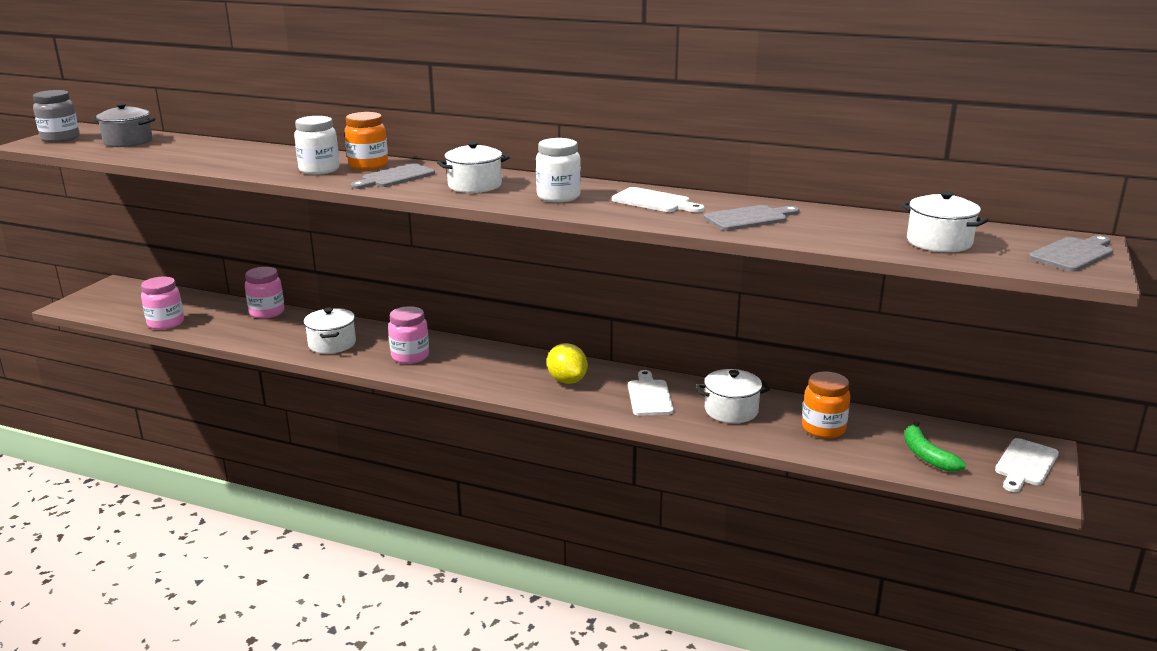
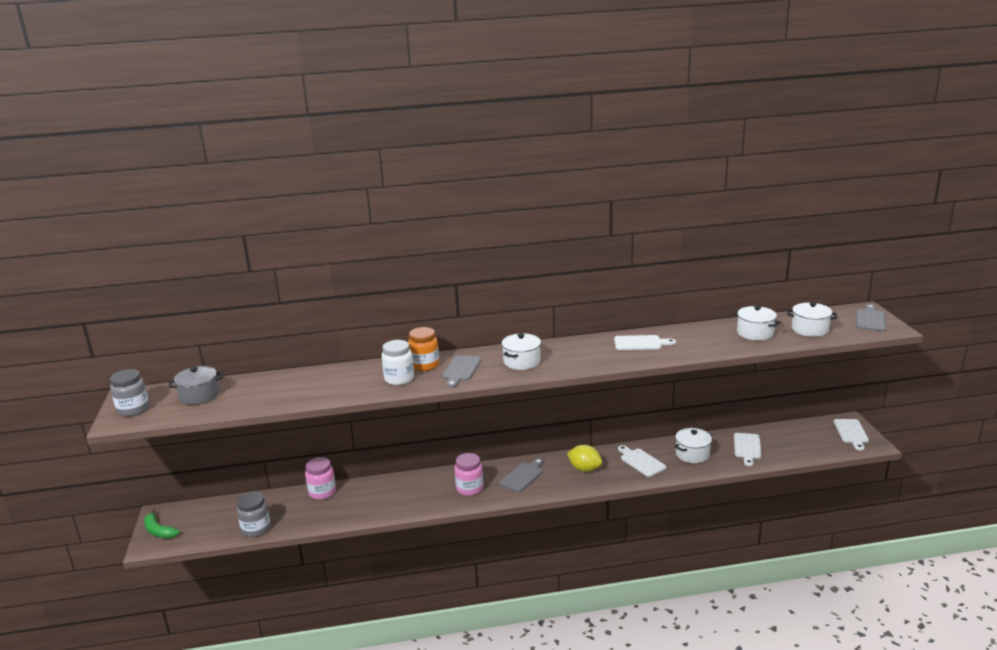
camera: 30 degrees left, 0 degrees up
pink jar [141,277,184,330] -> grey jar [237,492,271,537]
white pot [303,308,356,354] -> white pot moved to [733,306,781,340]
white jar [536,138,581,203] -> none
grey cutting board [704,205,799,231] -> grey cutting board moved to [499,458,543,492]
orange jar [802,371,850,438] -> white cutting board [734,433,762,466]
green banana [904,421,966,472] -> green banana moved to [144,509,180,538]

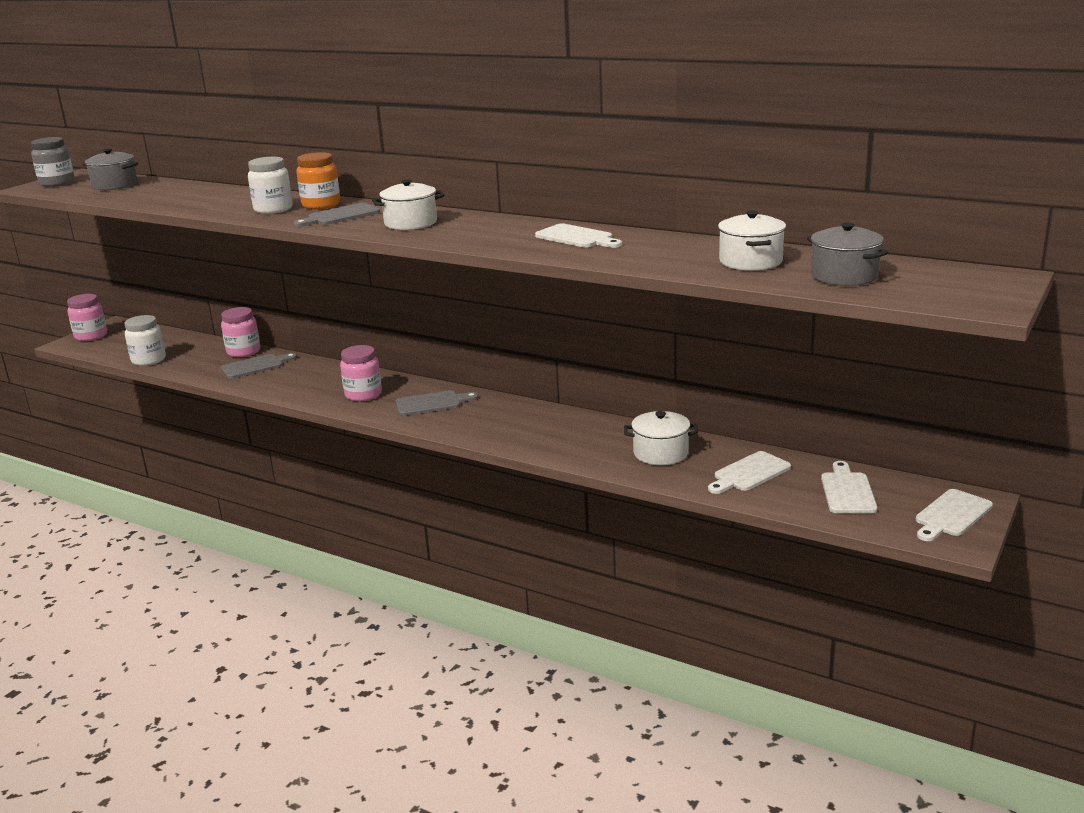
camera: 40 degrees right, 0 degrees up
green banana [144,509,180,538] -> pink jar [67,294,107,341]
grey jar [237,492,271,537] -> white jar [124,315,166,366]
yellow lemon [567,445,602,472] -> none
white cutting board [618,445,666,477] -> white cutting board moved to [821,461,877,513]
white pot [787,302,837,337] -> grey pot [807,222,888,286]
grey cutting board [856,304,886,331] -> grey cutting board moved to [221,353,297,379]

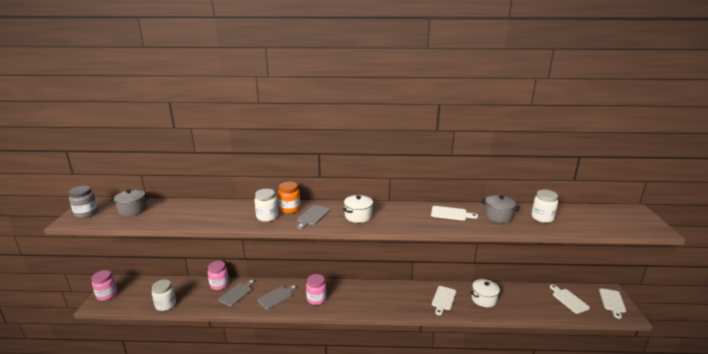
camera: 30 degrees left, 0 degrees up
grey cutting board [396,390,478,416] -> grey cutting board moved to [257,285,297,309]
white cutting board [708,451,791,494] -> white cutting board moved to [432,286,456,315]
white pot [718,210,786,271] -> white jar [532,190,558,223]
grey pot [807,222,888,286] -> grey pot moved to [481,195,520,223]

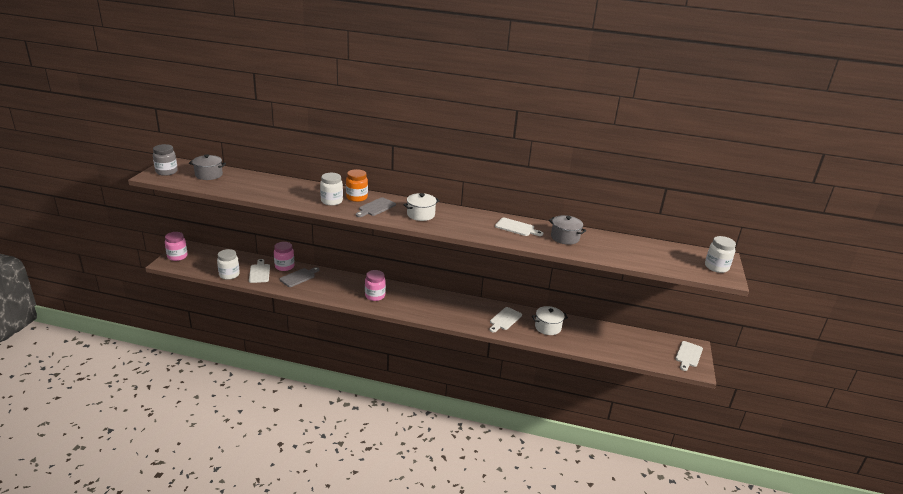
camera: 10 degrees right, 5 degrees up
grey cutting board [257,285,297,309] -> none
white jar [532,190,558,223] -> white jar moved to [705,236,736,273]
white cutting board [550,284,590,314] -> white cutting board moved to [249,259,270,283]

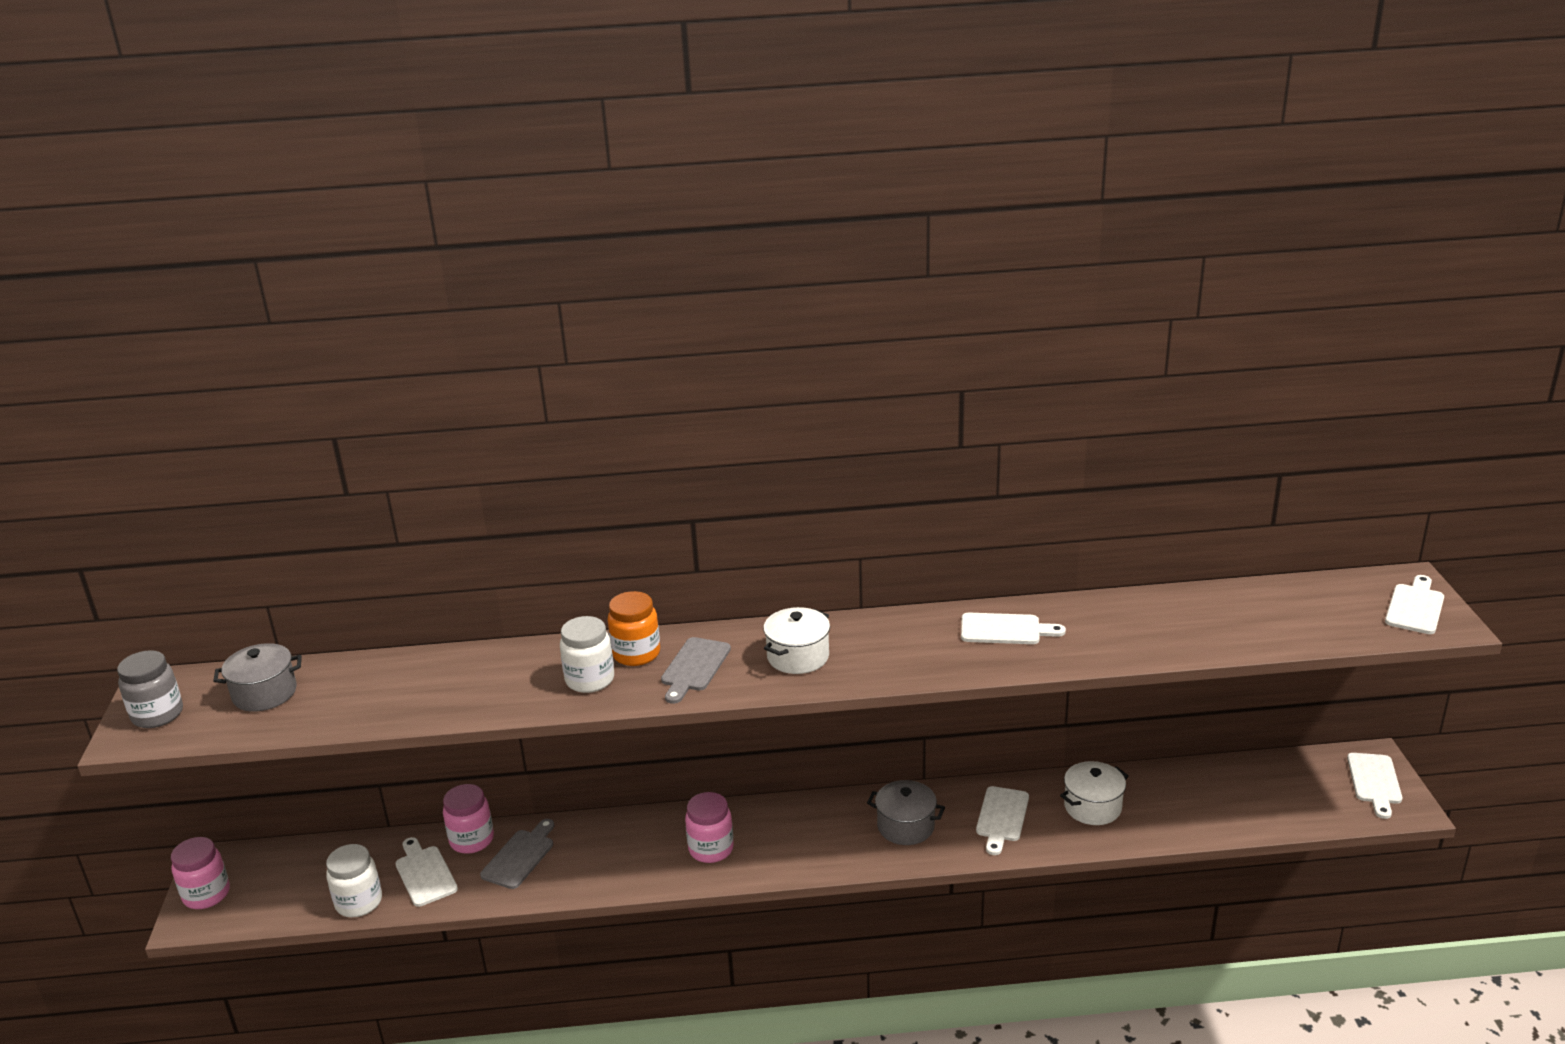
camera: 15 degrees left, 0 degrees up
grey pot [549,215,586,245] -> grey pot moved to [867,780,945,845]
white jar [705,236,736,273] -> white cutting board [1385,575,1444,634]

